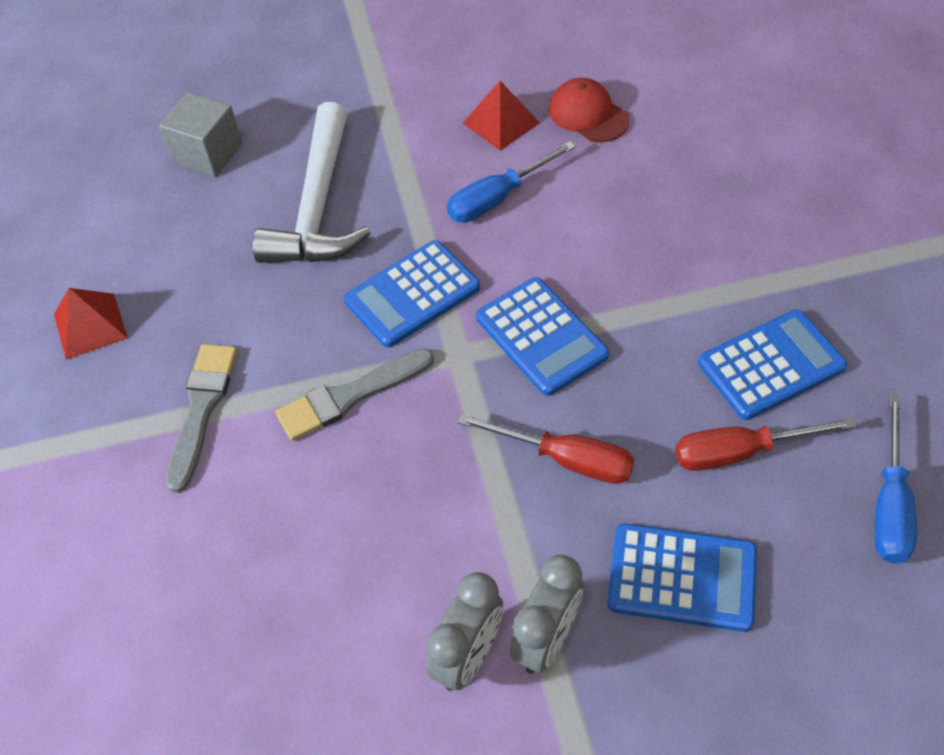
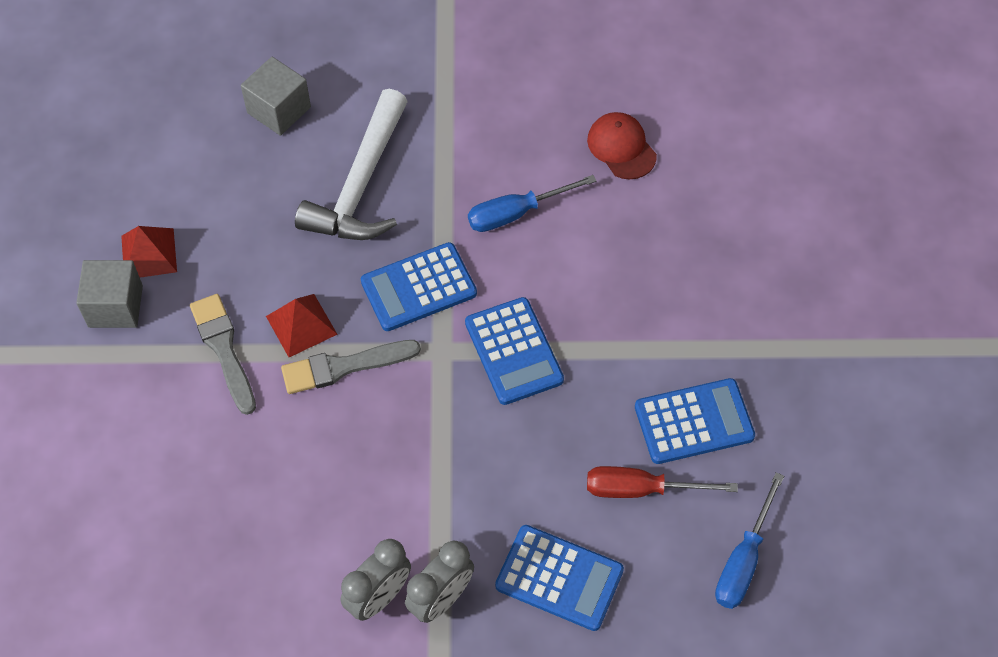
camera: 10 degrees right, 5 degrees up
grey brush [166,344,237,493] -> grey brush turned 45 degrees counterclockwise [190,294,256,415]
red screwdriver [457,414,634,484] -> none
red pyramid [463,81,540,151] -> red pyramid moved to [266,294,338,357]
none -> grey cube [76,260,143,328]

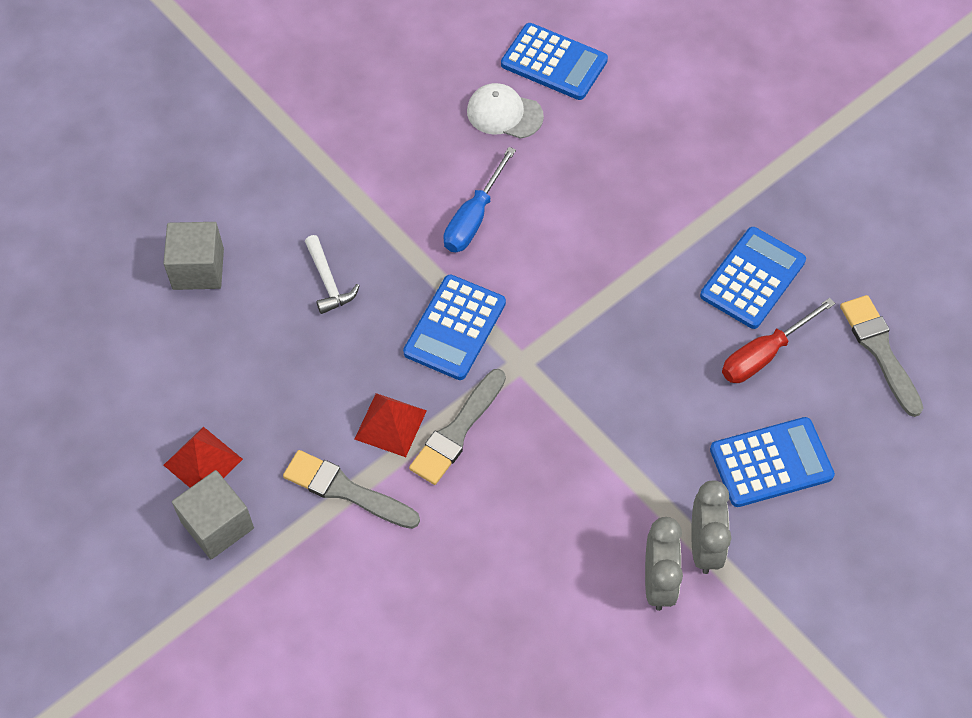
camera: 40 degrees left, 0 degrees up
white hammer [295,89,408,240] -> white hammer [305,235,360,314], size x0.47
blue calculator [465,297,564,405] -> blue calculator moved to [501,23,608,100]
red cap [587,112,657,180] -> white cap [467,83,544,139]
blue screwdriver [715,472,784,609] -> grey brush [840,295,923,417]

